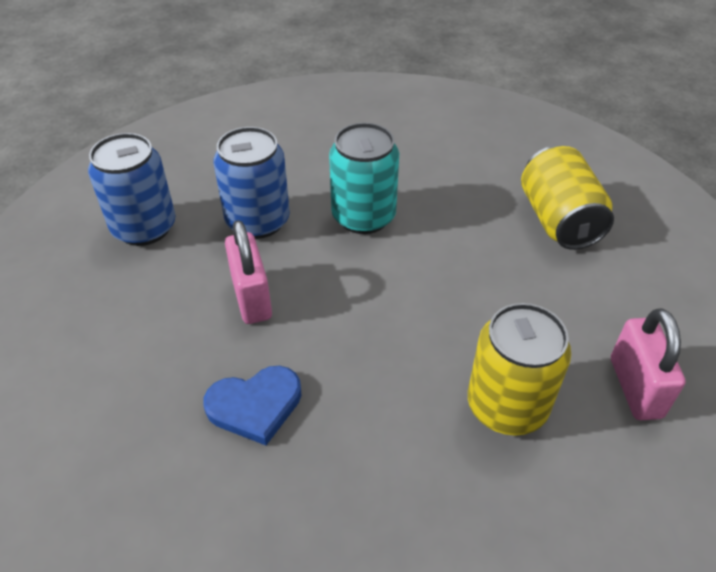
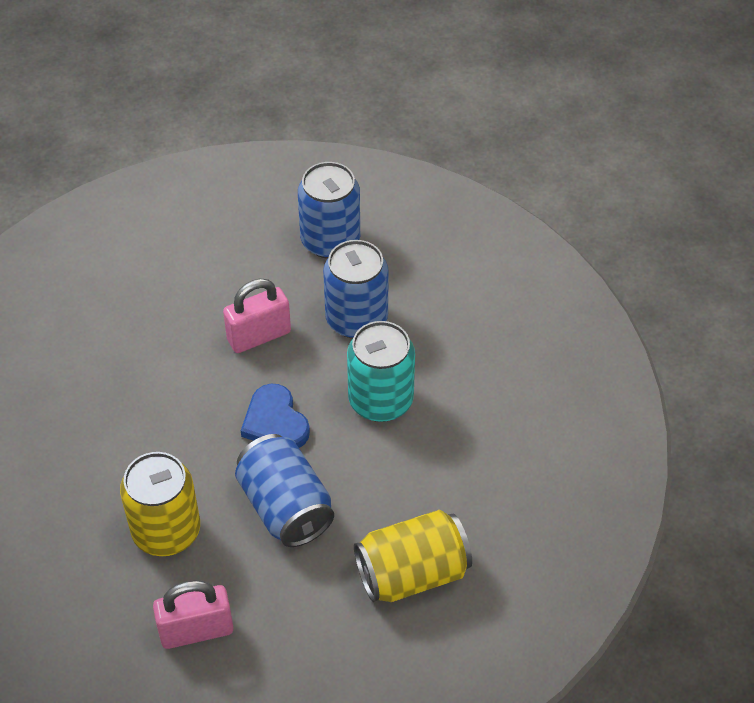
camera: 80 degrees right, 5 degrees up
blue heart [203,366,302,445] -> blue heart moved to [241,384,310,448]
none -> blue can [235,434,334,547]

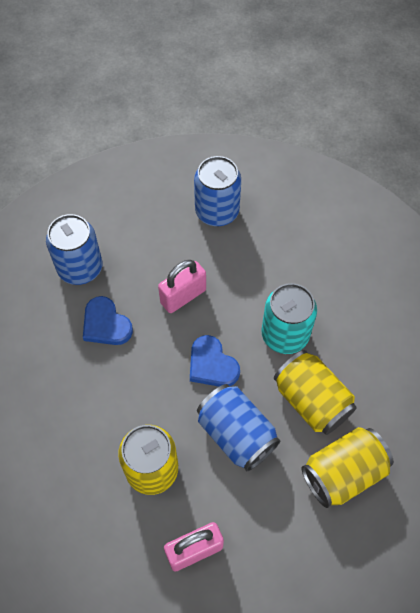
camera: 10 degrees left, 10 degrees up
blue can [323,240,389,339] -> blue can moved to [46,214,103,285]
none -> blue heart [83,296,133,345]
none -> yellow can [274,350,357,435]

